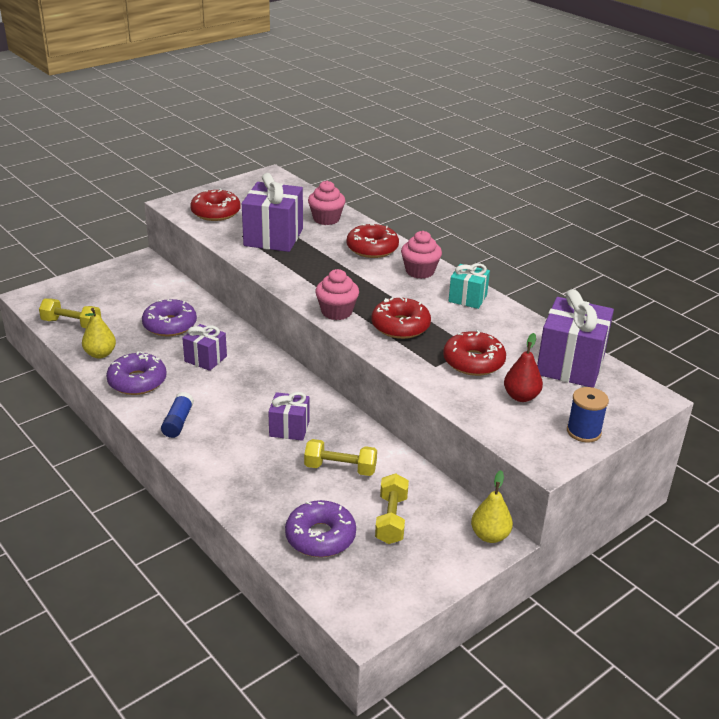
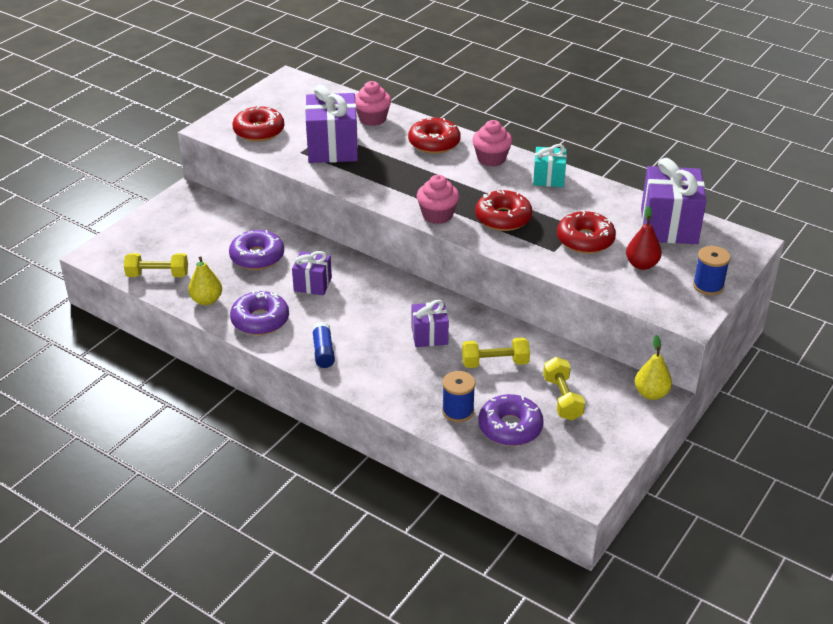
camera: 15 degrees left, 5 degrees up
none -> blue spool [442,371,475,422]

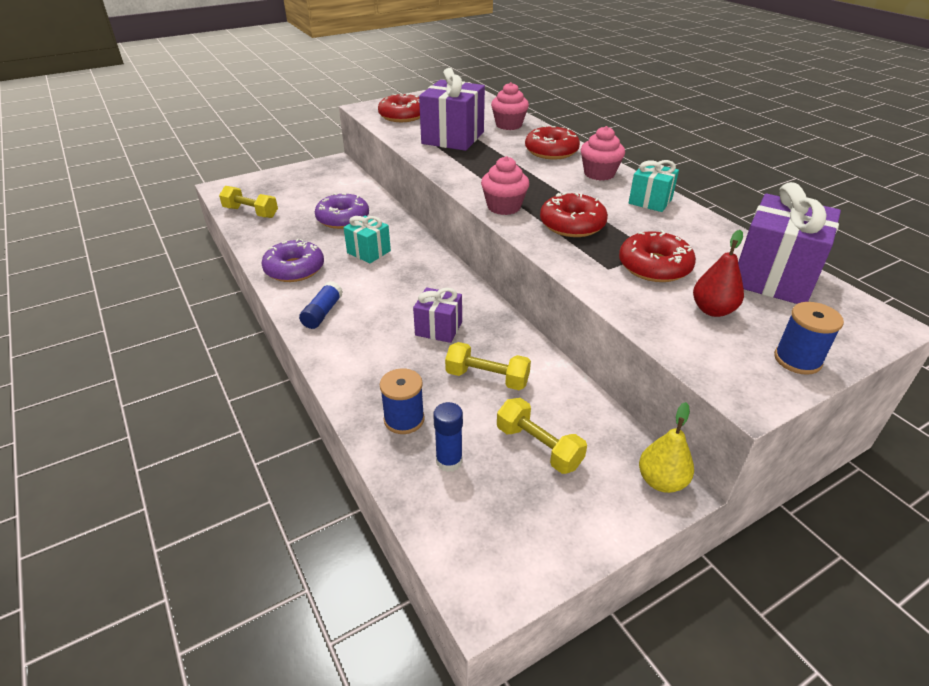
camera: 25 degrees right, 0 degrees up
yellow pear [188,256,222,305] -> none
purple gift [292,251,332,295] -> turquoise gift [344,216,391,263]
purple donut [479,394,544,446] -> blue glue stick [433,402,463,472]
yellow dumbbell [543,357,585,420] -> yellow dumbbell turned 60 degrees counterclockwise [497,398,587,474]

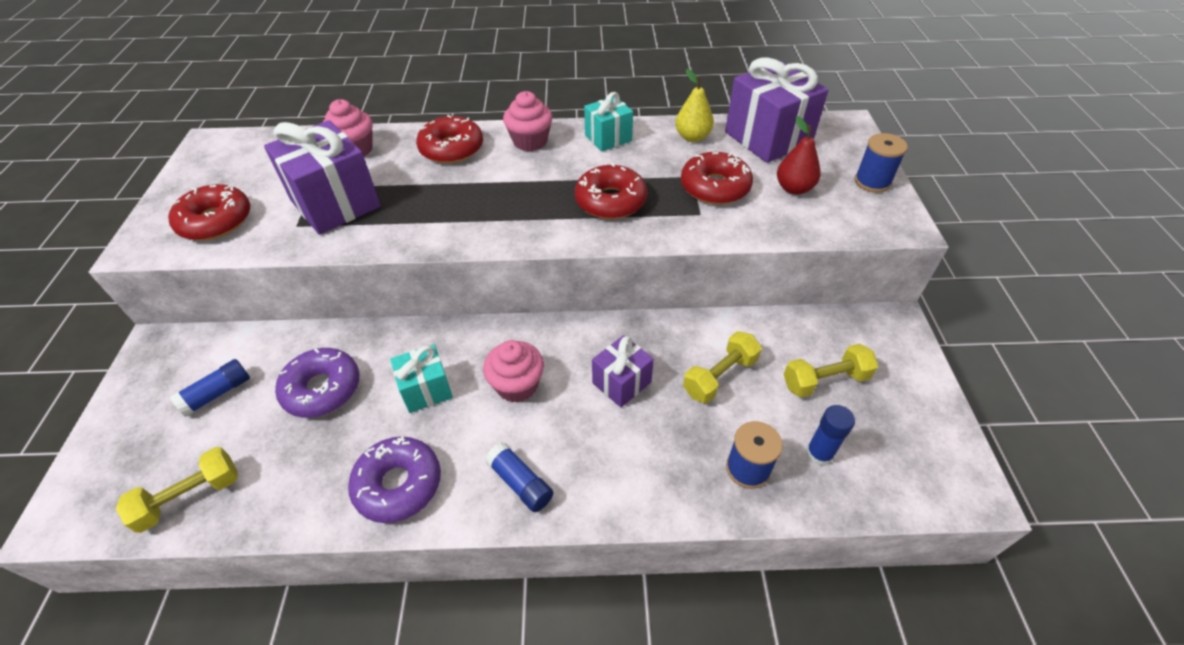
camera: 60 degrees left, 10 degrees up
pink cupcake [481,156,529,215] -> pink cupcake moved to [483,340,544,403]
yellow pear [639,402,694,493] -> yellow pear moved to [675,69,714,142]
none -> blue glue stick [170,359,250,417]

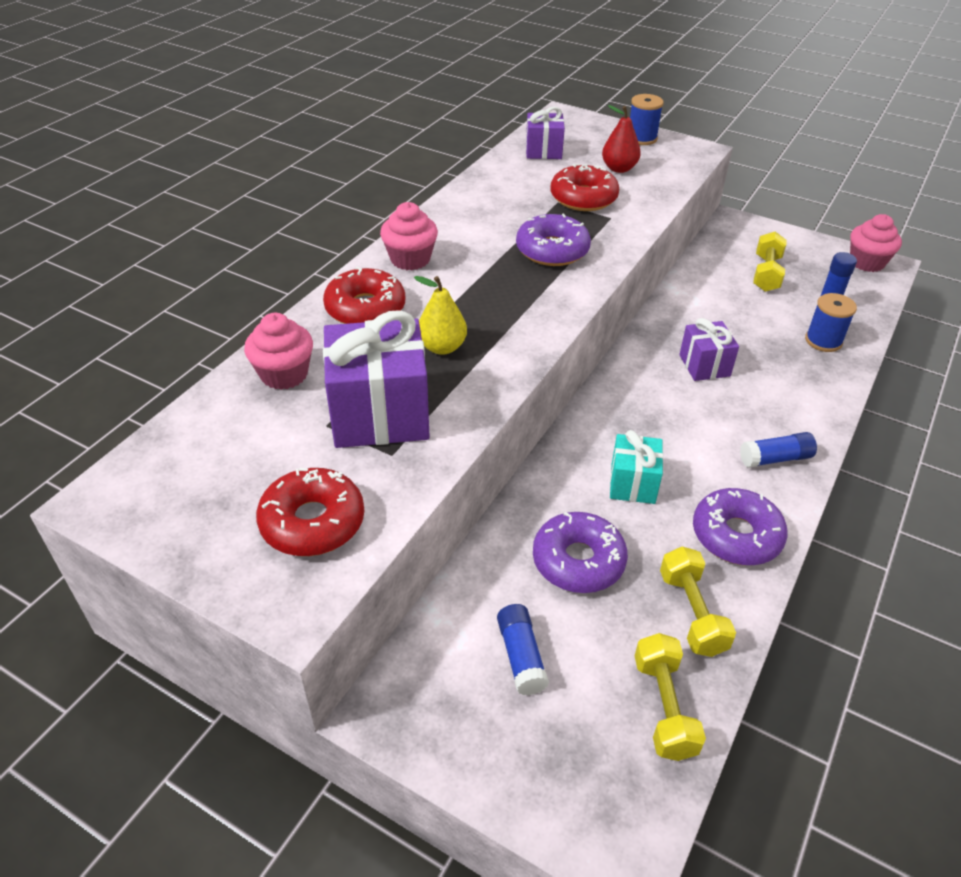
camera: 60 degrees left, 5 degrees down
pink cupcake [483,340,544,403] -> pink cupcake moved to [850,214,902,272]
red donut [575,163,647,219] -> purple donut [516,214,591,266]
turquoise gift [584,92,633,152] -> none
yellow pear [675,69,714,142] -> yellow pear moved to [414,276,467,355]
yellow dumbbell [683,331,762,403] -> yellow dumbbell moved to [660,547,736,657]
purple gift [725,57,828,163] -> purple gift [526,107,565,159], size x0.56

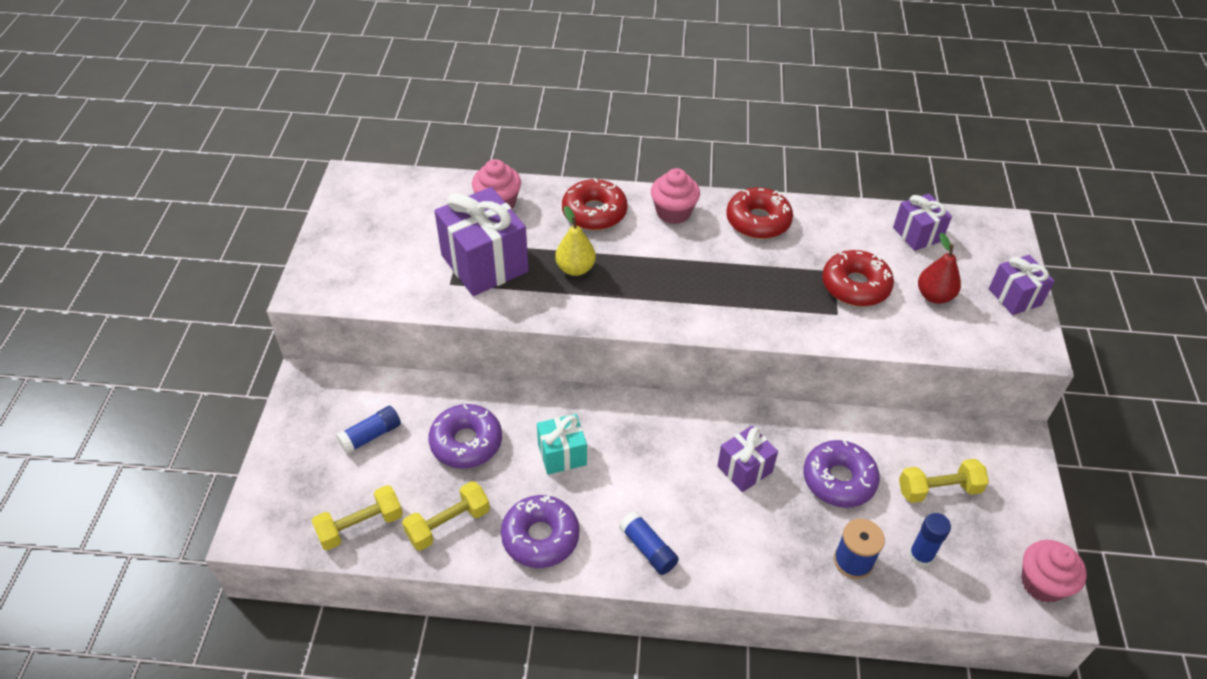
camera: 65 degrees right, 5 degrees up
red donut [256,468,364,556] -> red donut moved to [726,187,793,239]
purple donut [516,214,591,266] -> purple donut moved to [803,440,880,508]
blue spool [630,94,664,145] -> purple gift [989,255,1055,315]

